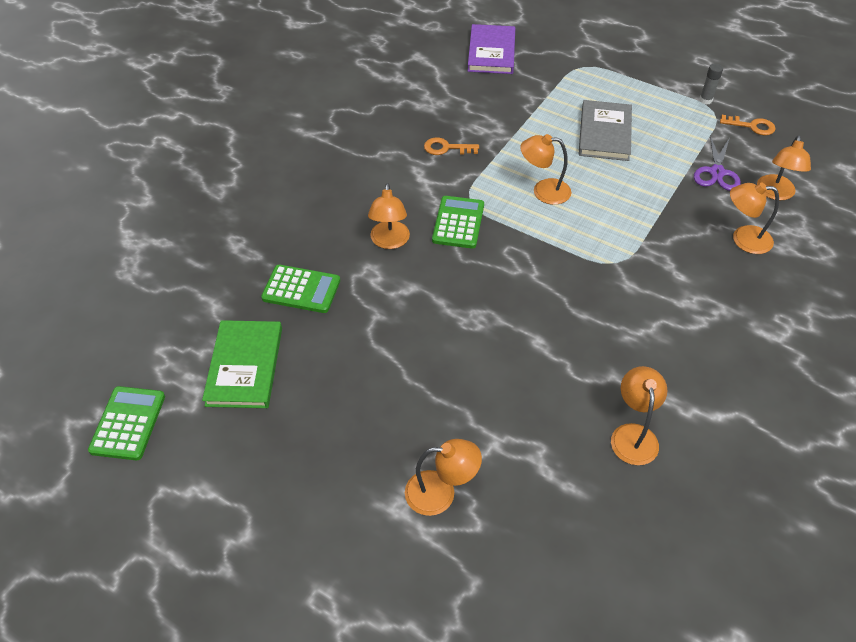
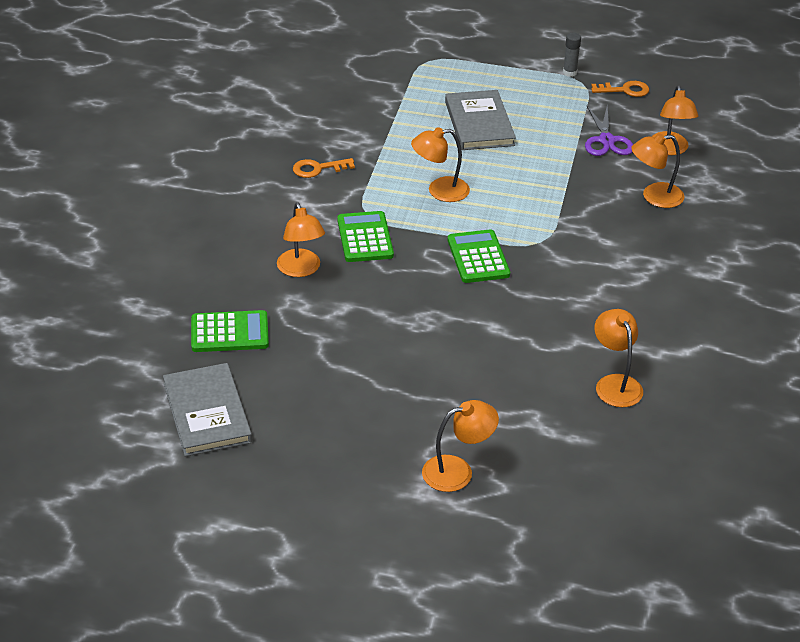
camera: 20 degrees left, 10 degrees down
green calculator [88,386,165,460] -> green calculator moved to [448,229,510,283]
green book [202,320,282,408] -> grey book [163,363,252,457]
purple book [468,24,515,74] -> none

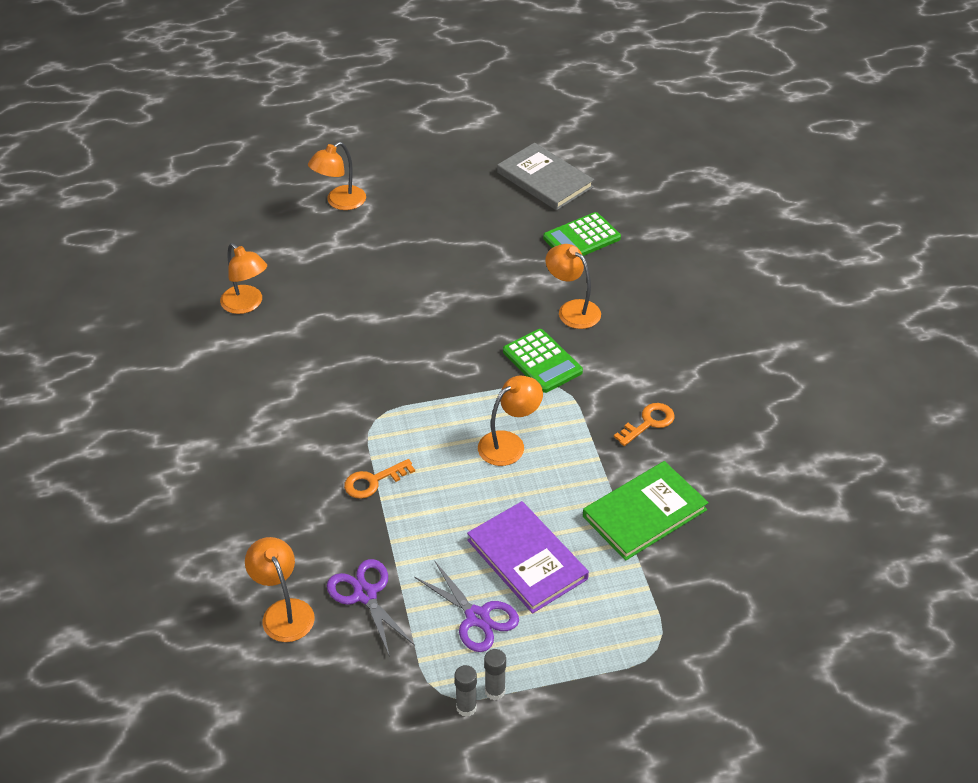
camera: 155 degrees right, 5 degrees up
grey book [445,90,516,150] -> purple book [467,501,589,614]
green calculator [448,229,510,283] -> none
orange key [591,81,649,97] -> orange key moved to [344,459,415,499]
orange lamp [631,133,684,208] -> none
none -> purple scissors [414,561,519,652]
none -> grey glue stick [484,649,506,700]
none -> green book [583,461,709,561]

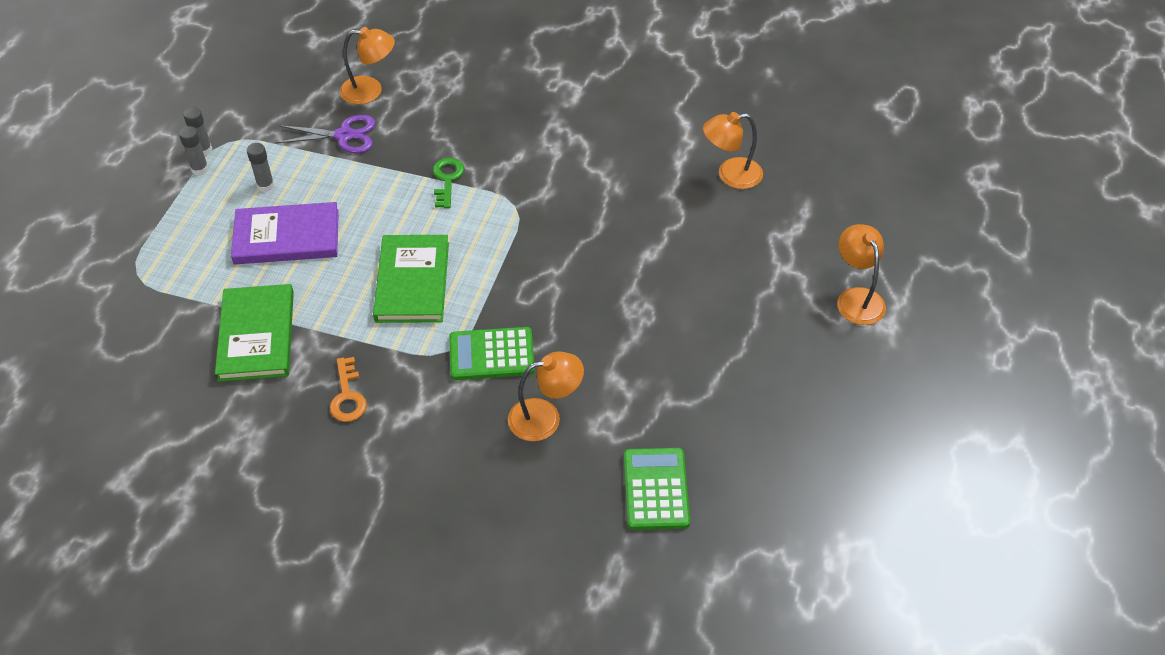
camera: 120 degrees right, 5 degrees up
orange key [344,459,415,499] -> green key [433,158,464,208]
purple scissors [414,561,519,652] -> grey glue stick [247,143,275,192]
orange lamp [478,375,543,466] -> green book [373,235,449,323]
grey book [497,143,594,211] -> none

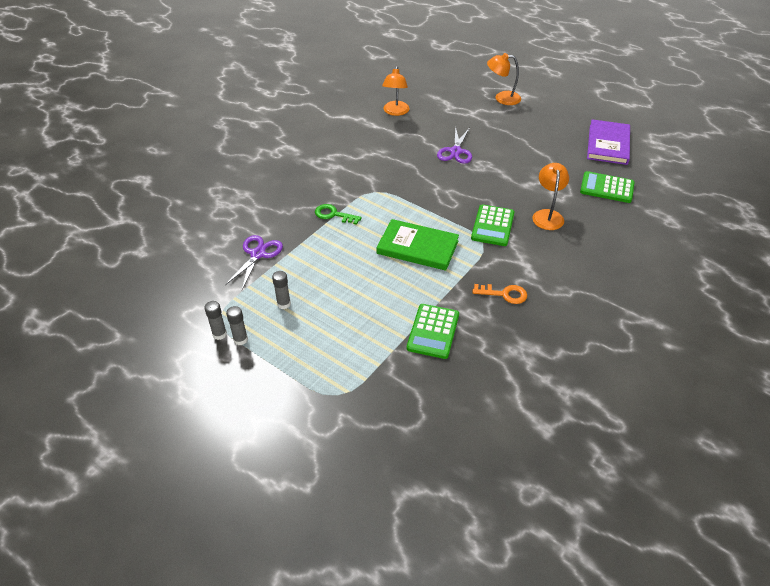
camera: 70 degrees left, 5 degrees down
green book [215,284,294,382] -> green calculator [407,304,459,359]
purple book [231,202,339,264] -> purple book moved to [587,119,630,165]
orange lamp [340,27,395,104] -> none
none -> purple scissors [437,126,472,164]

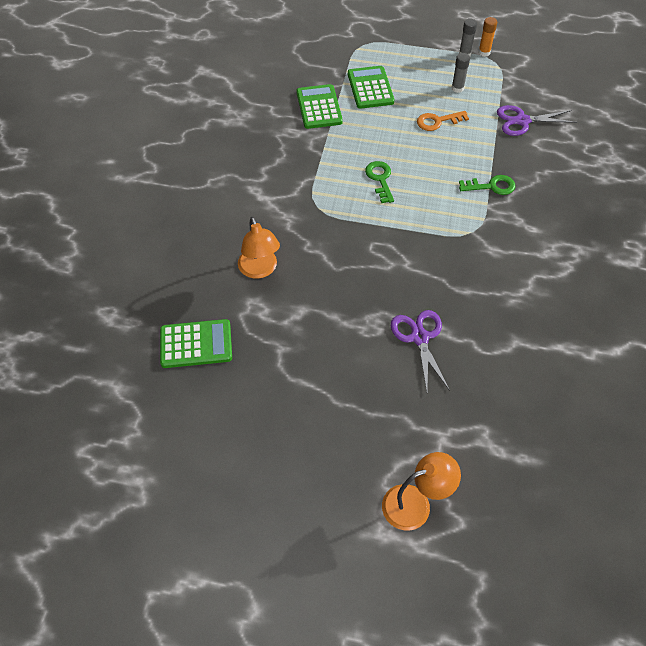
camera: 155 degrees right, 10 degrees up
grey glue stick [204,301,227,340] -> orange glue stick [478,17,497,57]
purple scissors [225,235,283,290] -> purple scissors turned 90 degrees clockwise [497,105,577,136]
green book [377,219,459,271] -> green key [365,161,394,203]
orange lamp [382,66,409,116] -> none
green calculator [471,204,514,246] -> green calculator moved to [348,66,394,109]
orange key [473,284,527,304] -> orange key moved to [417,111,469,131]
purple book [587,119,630,165] -> none

